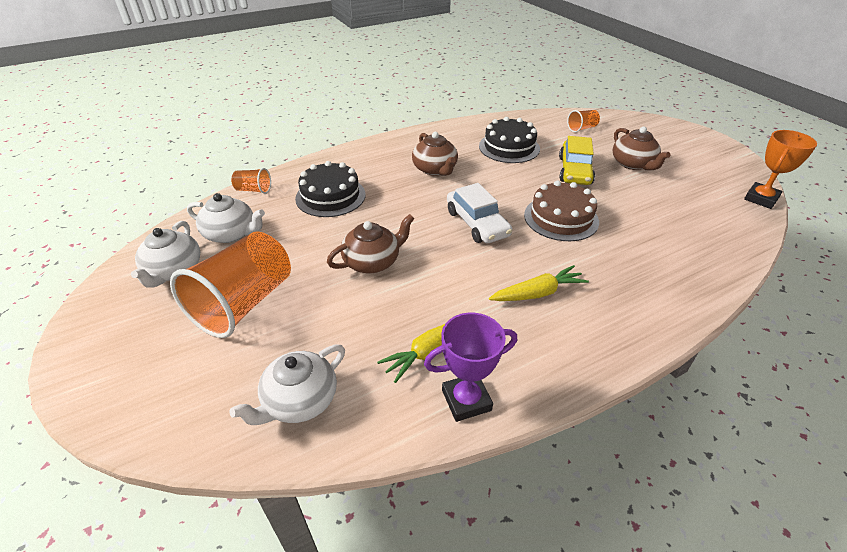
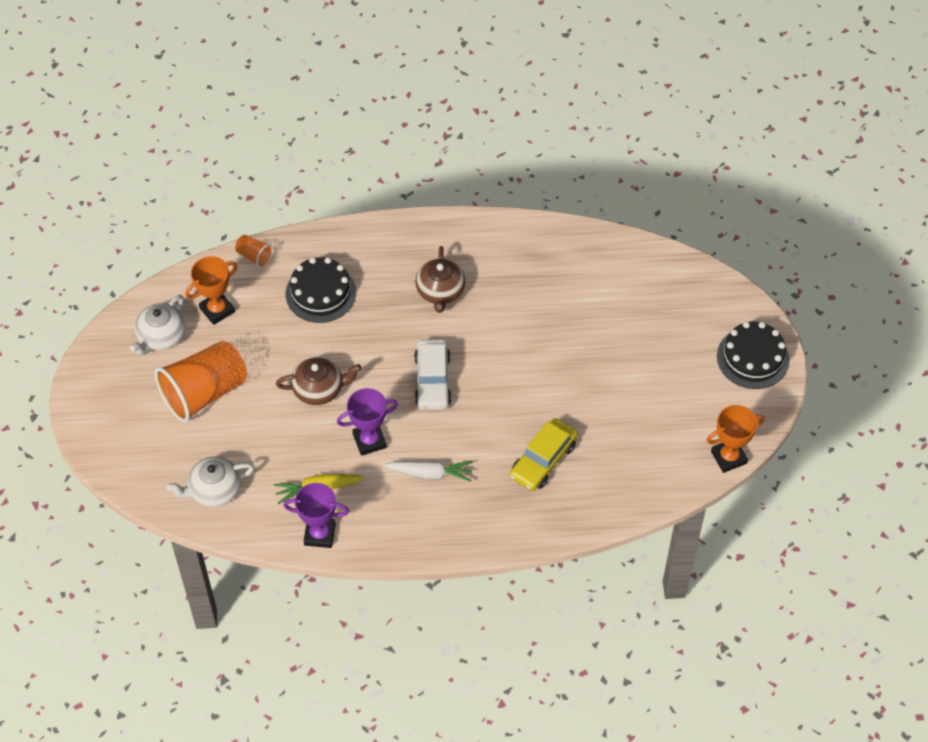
camera: 25 degrees right, 15 degrees up
white teapot [187,193,265,243] -> orange trophy [185,256,237,325]
black cake [479,117,540,163] -> black cake moved to [717,322,790,389]
yellow carrot [489,265,589,301] -> white carrot [383,461,473,482]
brown cake [524,181,599,241] -> none
yellow car [559,136,595,185] -> yellow car moved to [510,418,578,491]
orange cup [567,110,600,132] -> none
brown teapot [613,127,671,170] -> none
none -> purple trophy [337,388,398,456]

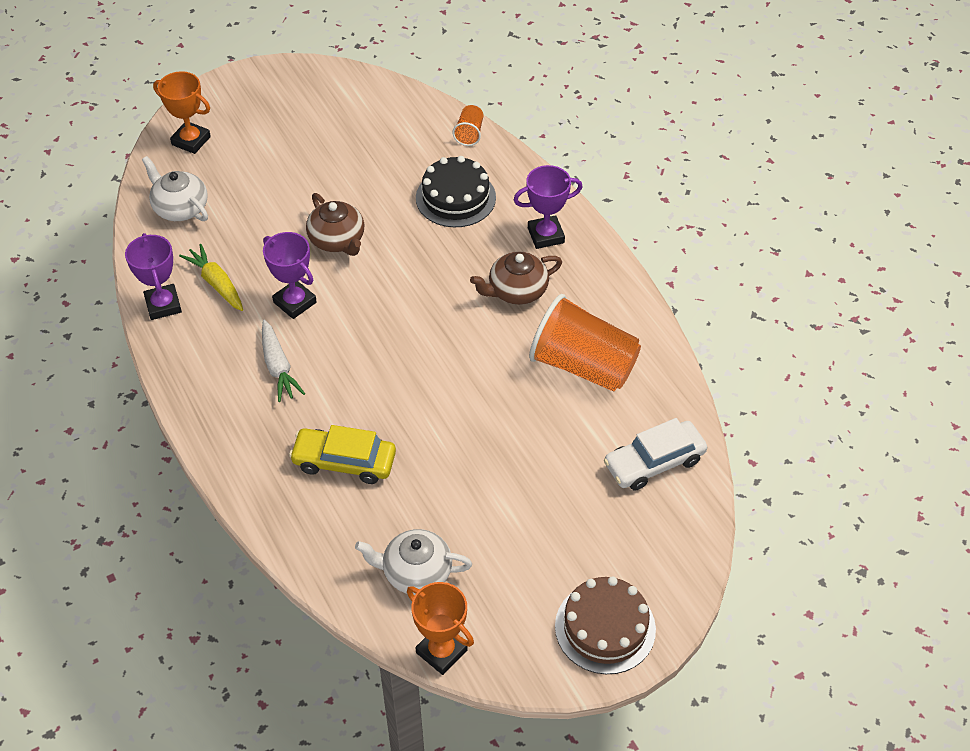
camera: 65 degrees right, 5 degrees down
white teapot [130,295,186,355] -> white teapot moved to [355,529,472,595]
orange cup [154,341,247,422] -> orange cup moved to [529,294,641,391]
orange trophy [185,256,237,325] -> orange trophy moved to [153,71,211,154]
white car [414,339,451,410] -> white car moved to [604,418,707,491]
black cake [717,322,790,389] -> brown cake [555,576,656,674]
none -> purple trophy [514,165,582,249]

